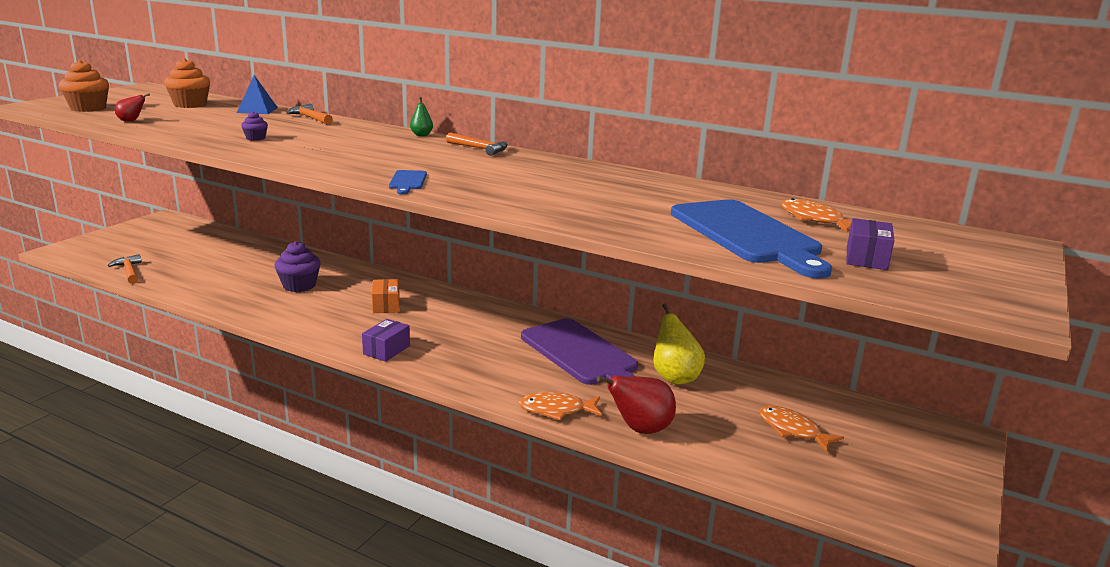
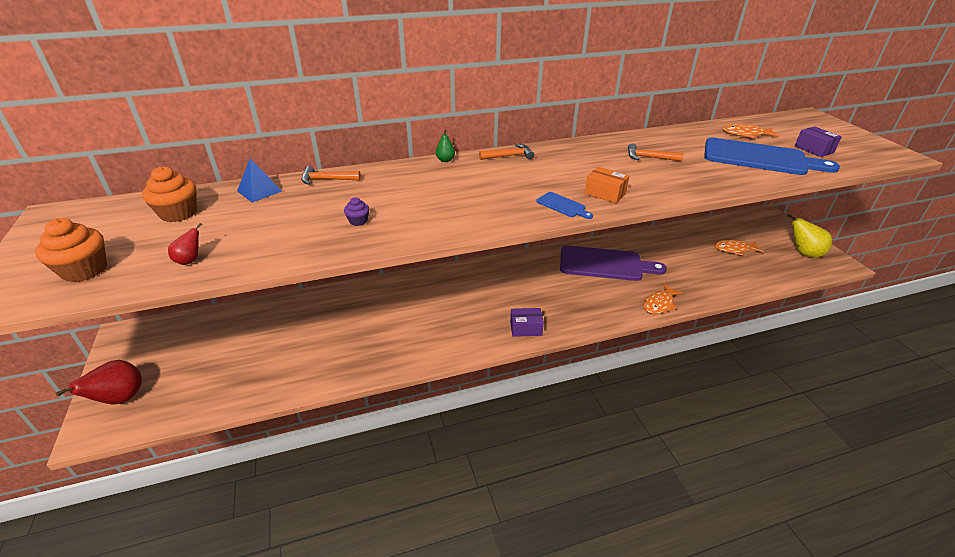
camera: 45 degrees left, 15 degrees up
orange hammer [107,254,142,284] -> orange hammer moved to [628,144,684,162]
purple cupcake [274,241,321,292] -> none
purple box [362,319,410,362] -> purple box turned 75 degrees counterclockwise [510,308,544,337]
orange box [372,279,400,313] -> orange box moved to [585,167,629,204]
red pear [597,376,676,434] -> red pear moved to [55,360,142,405]
yellow pear [653,303,705,385] -> yellow pear moved to [787,214,832,258]

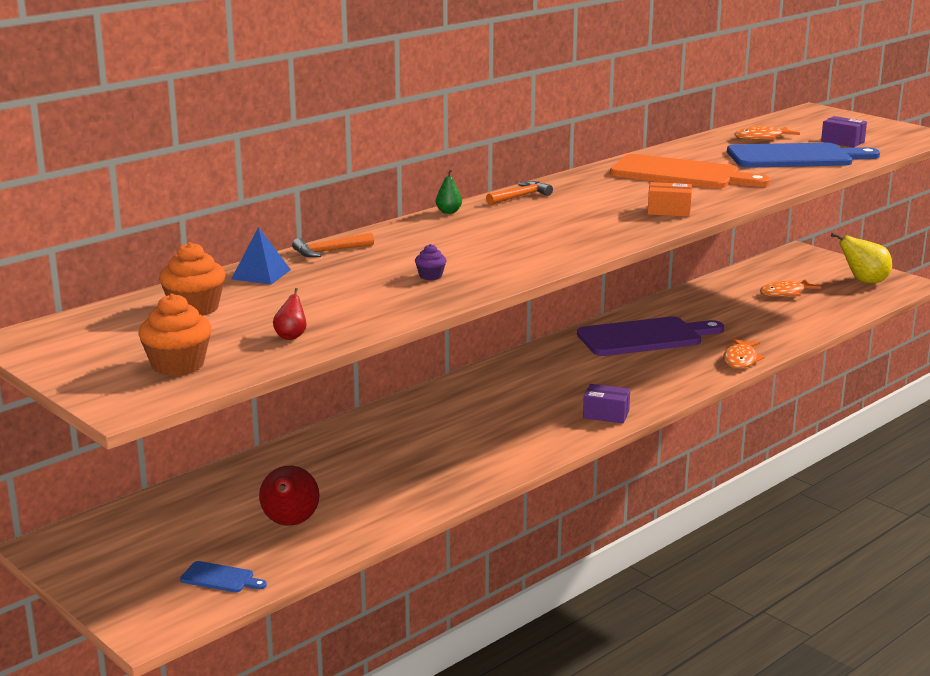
camera: 25 degrees left, 15 degrees down
red pear [55,360,142,405] -> red pear moved to [259,466,320,526]
purple box [510,308,544,337] -> purple box turned 45 degrees clockwise [583,384,630,423]
blue cutting board [536,192,593,219] -> blue cutting board moved to [180,561,267,592]
orange hammer [628,144,684,162] -> orange cutting board [610,154,770,189]

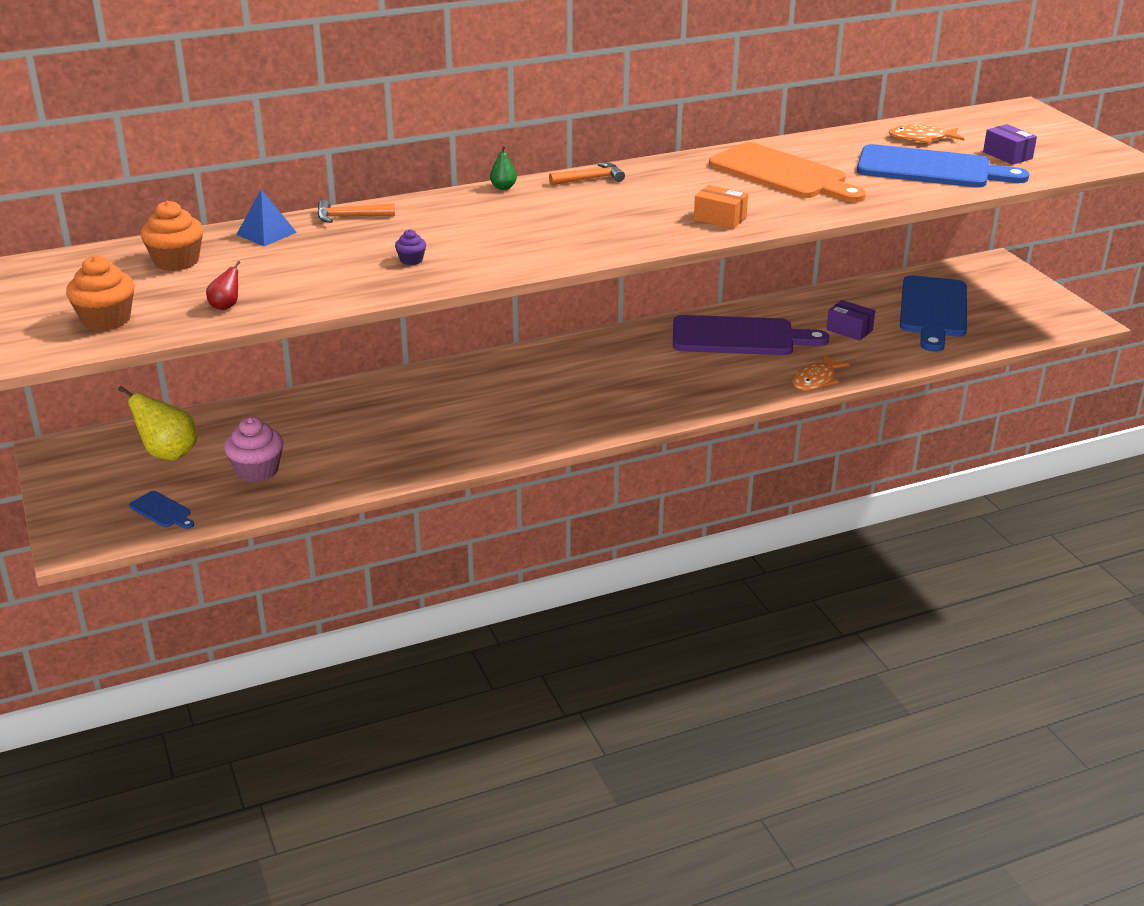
camera: 20 degrees right, 10 degrees up
red pear [259,466,320,526] -> pink cupcake [224,417,283,482]
purple box [583,384,630,423] -> purple box moved to [826,300,875,341]
orange fish [760,279,821,297] -> blue cutting board [900,275,967,352]
yellow pear [831,233,892,283] -> yellow pear moved to [118,386,197,460]

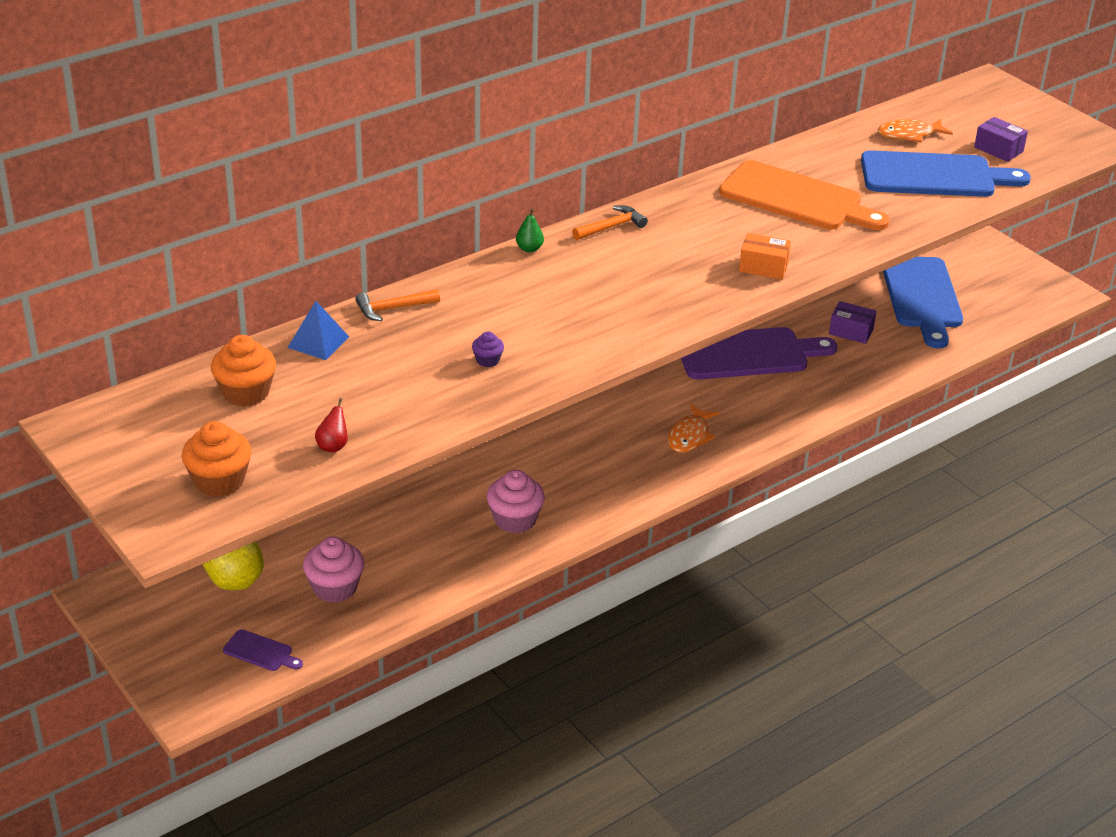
camera: 15 degrees left, 5 degrees up
blue cutting board [129,491,194,529] -> purple cutting board [223,629,303,671]
orange fish [792,355,849,391] -> orange fish moved to [668,404,719,453]
none -> pink cupcake [487,470,545,533]

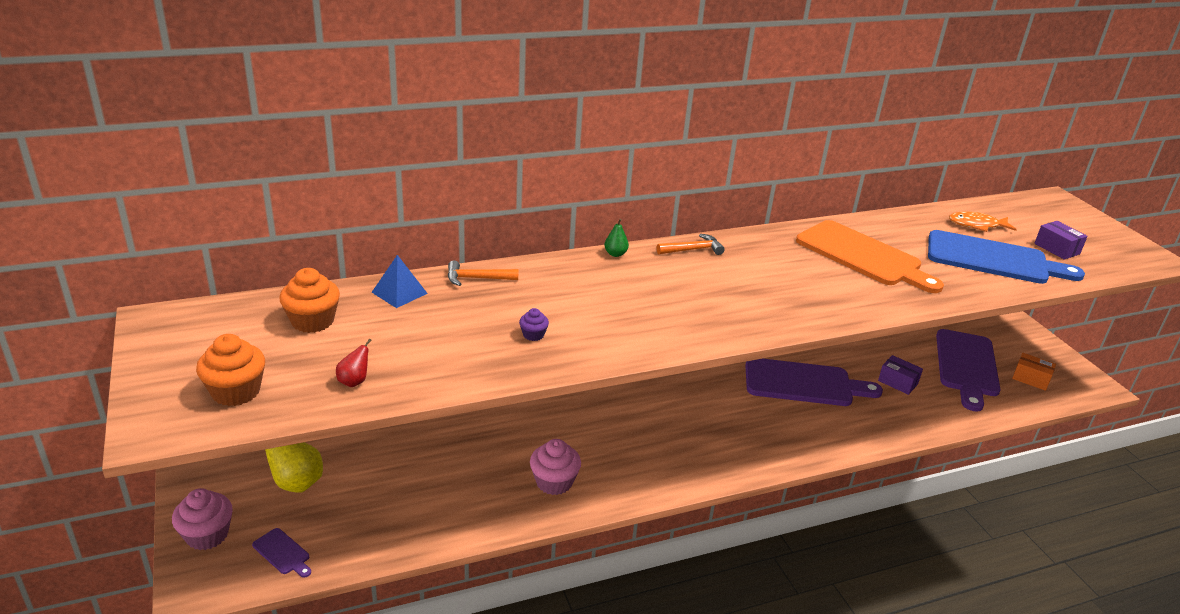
camera: 15 degrees right, 5 degrees down
pink cupcake [303,536,364,603] -> pink cupcake moved to [172,488,233,550]
orange fish [668,404,719,453] -> none
orange box [739,233,791,279] -> orange box moved to [1012,353,1056,391]
blue cutting board [883,257,963,348] -> purple cutting board [936,329,1001,412]

